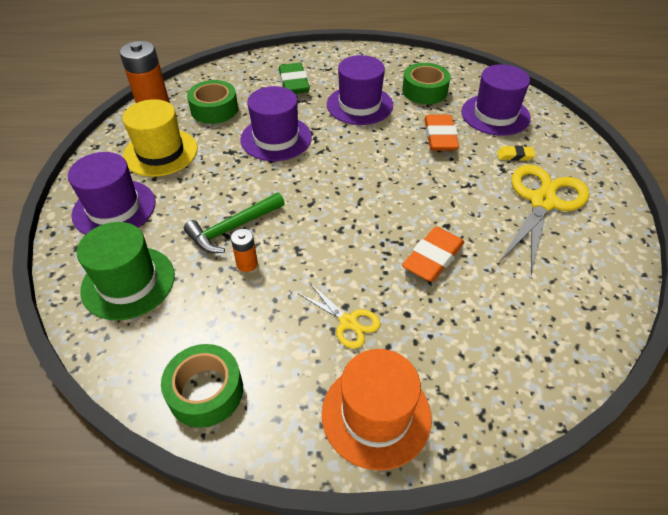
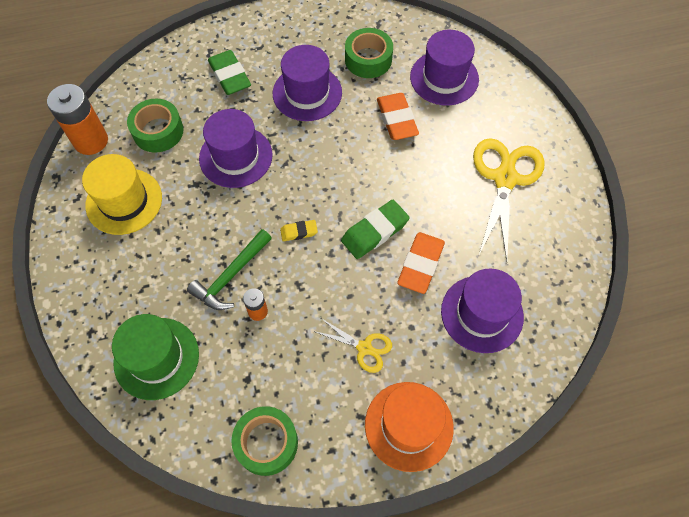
camera: 15 degrees left, 15 degrees up
purple hat [68,152,155,235] -> purple hat moved to [441,269,524,353]
yellow eraser [497,145,535,161] -> yellow eraser moved to [280,220,318,241]
none -> green eraser [341,200,410,259]

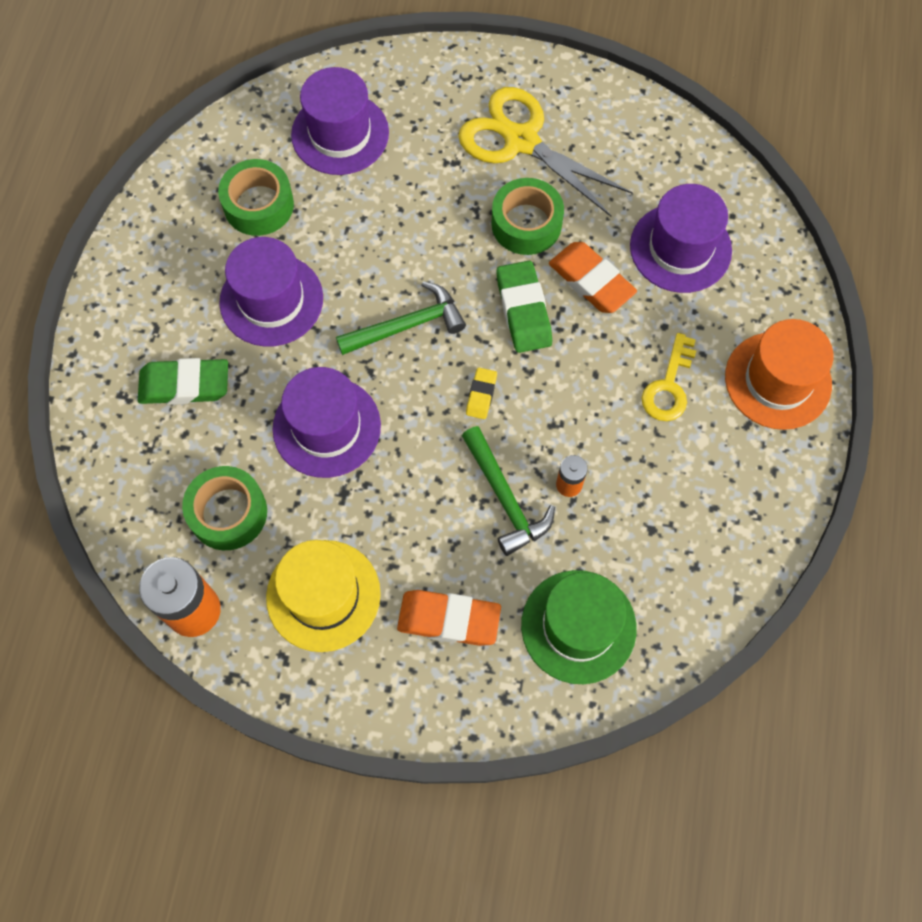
camera: 65 degrees left, 5 degrees up
green tape [231,406,298,476] -> green tape moved to [491,178,564,255]
yellow scissors [313,318,392,373] -> yellow key [642,333,696,421]
orange eraser [377,93,419,140] -> orange eraser moved to [397,590,501,646]
none -> green hammer [336,281,466,355]

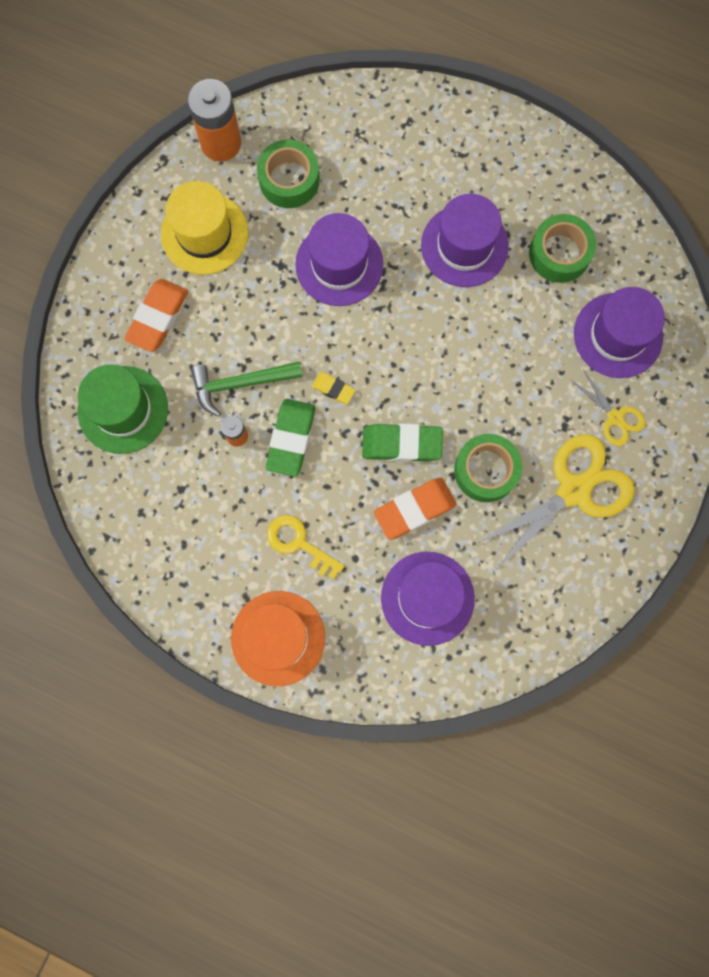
camera: 105 degrees right, 10 degrees up
green eraser [138,358,228,405] -> green eraser moved to [266,399,316,477]
green hammer [336,281,466,355] -> none
none -> yellow scissors [570,369,645,446]

